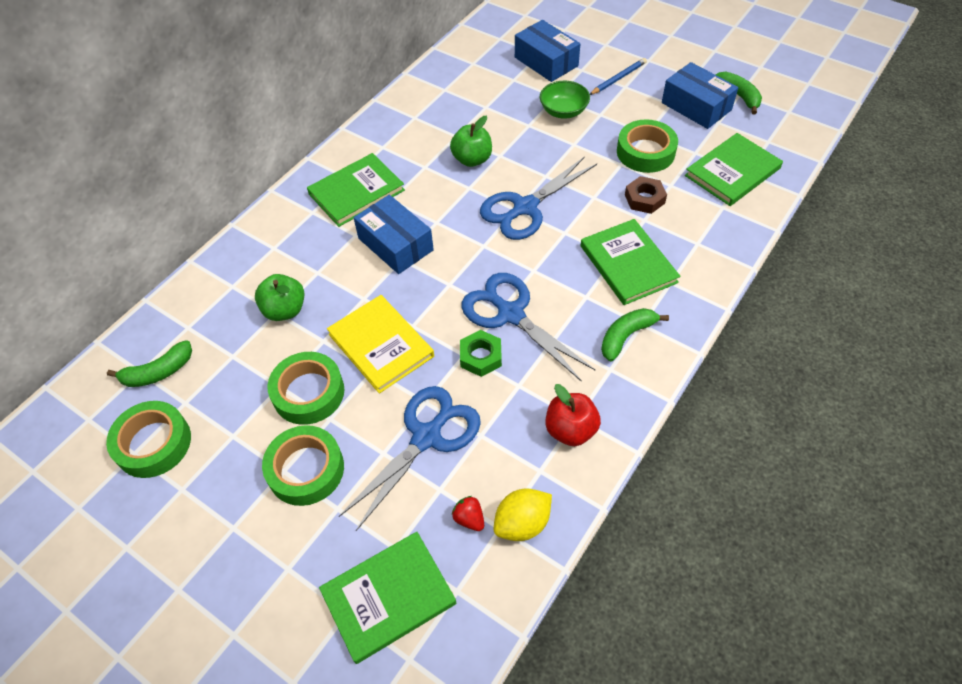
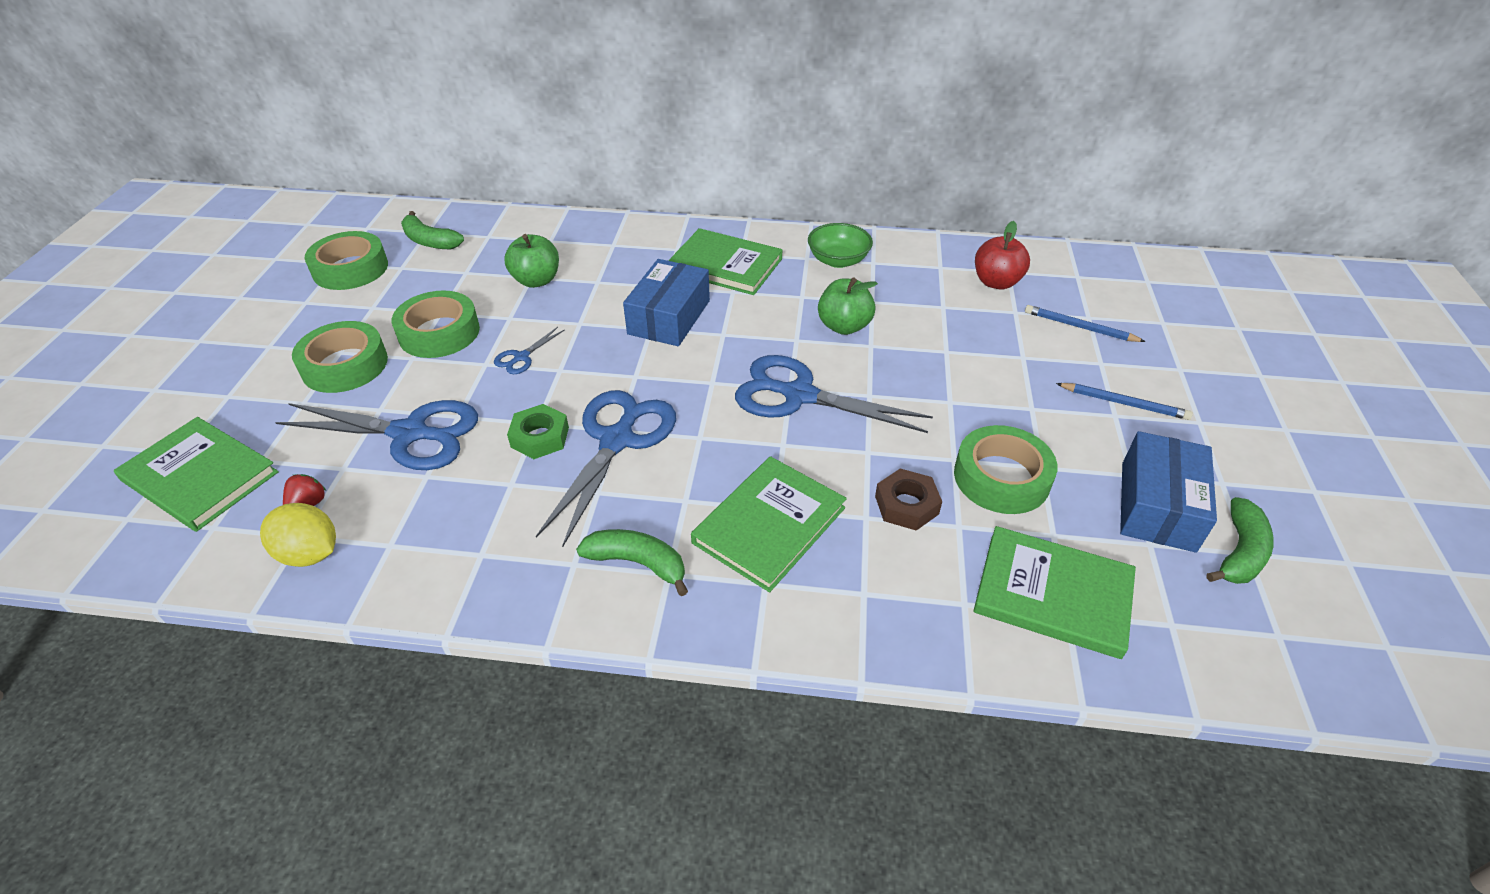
camera: 60 degrees right, 10 degrees down
yellow book [327,295,434,394] -> blue scissors [494,327,564,374]
blue box [515,20,580,82] -> blue pencil [1025,305,1146,342]
green bowl [540,81,590,119] -> green bowl moved to [808,223,873,268]
red apple [545,384,601,446] -> red apple moved to [975,221,1030,289]

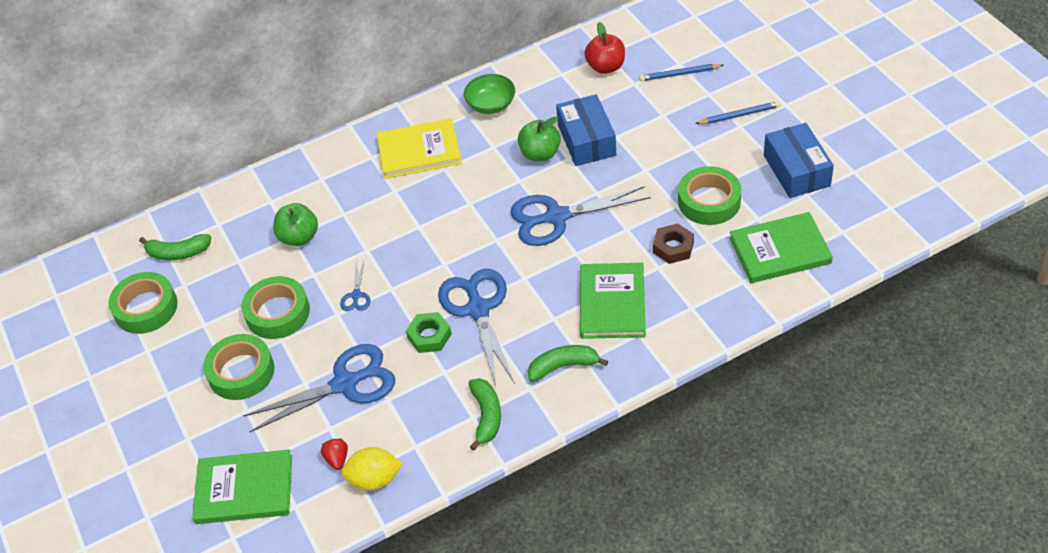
camera: 30 degrees left, 5 degrees up
blue box [623,259,710,346] -> blue box moved to [556,94,616,166]
green book [668,228,782,295] -> yellow book [376,118,462,179]
green banana [1207,497,1274,584] -> green banana moved to [469,378,501,451]

